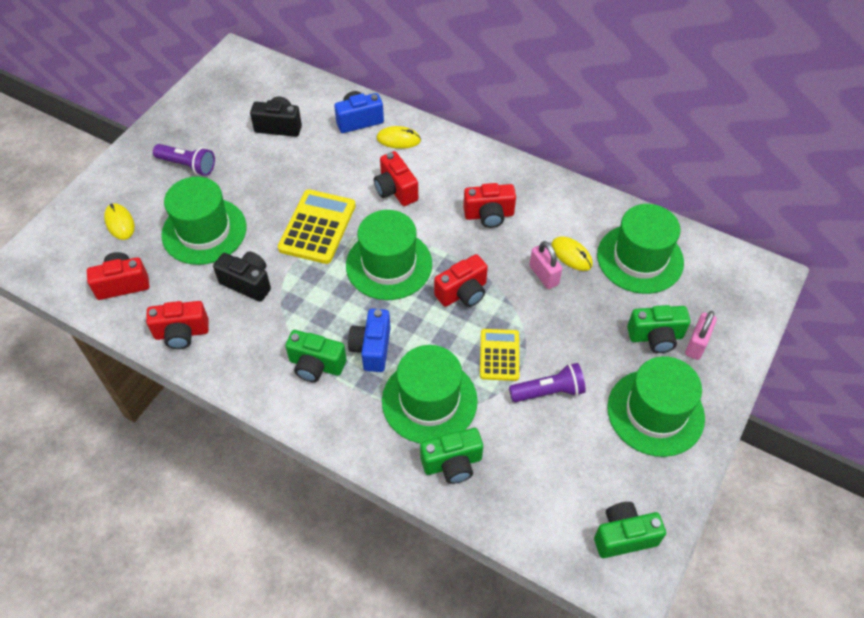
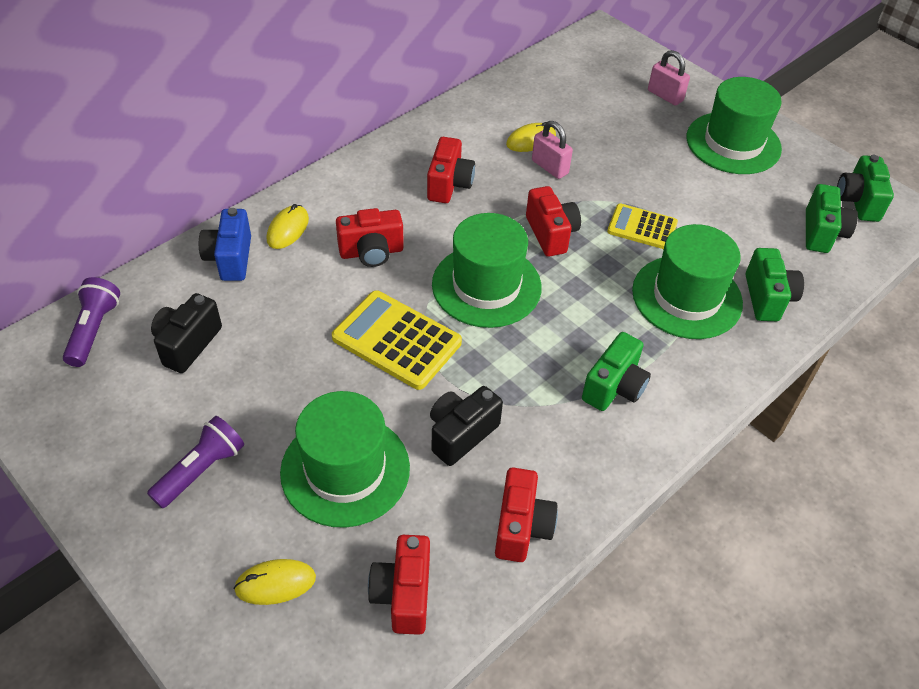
camera: 75 degrees left, 5 degrees down
blue camera [348,309,391,372] -> none
purple flashlight [509,363,586,402] -> purple flashlight moved to [63,277,120,367]
pink padlock [530,241,562,289] -> pink padlock turned 60 degrees clockwise [532,121,573,179]
green hat [597,204,684,294] -> none
green camera [627,305,690,353] -> green camera moved to [806,184,858,253]

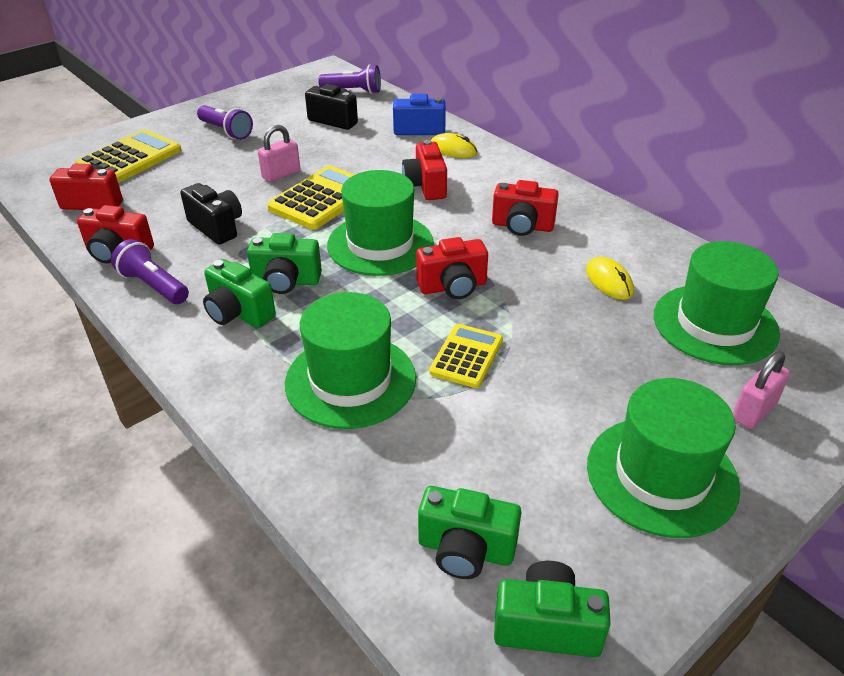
camera: 95 degrees right, 10 degrees down
yellow mouse [233,559,316,605] -> yellow calculator [75,129,181,183]
green hat [280,391,410,528] -> green hat moved to [654,241,780,365]
pink padlock [532,121,573,179] -> pink padlock moved to [258,125,300,182]
green camera [746,248,804,321] -> green camera moved to [247,233,322,294]
none -> purple flashlight [111,239,189,304]

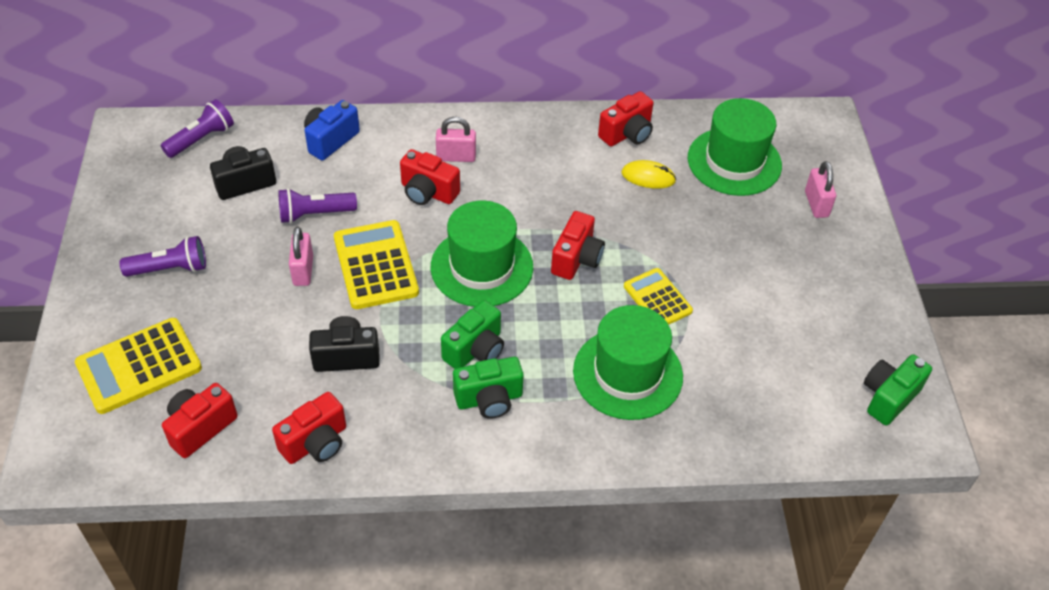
camera: 55 degrees left, 10 degrees up
yellow calculator [75,129,181,183] -> yellow calculator turned 105 degrees counterclockwise [75,318,202,414]
purple flashlight [111,239,189,304] -> purple flashlight moved to [278,188,357,223]
green camera [418,486,521,579] -> none
yellow mouse [431,133,477,158] -> none
red camera [492,180,559,236] -> red camera moved to [598,91,653,146]
green hat [587,378,740,538] -> none
none -> pink padlock [436,117,476,162]

